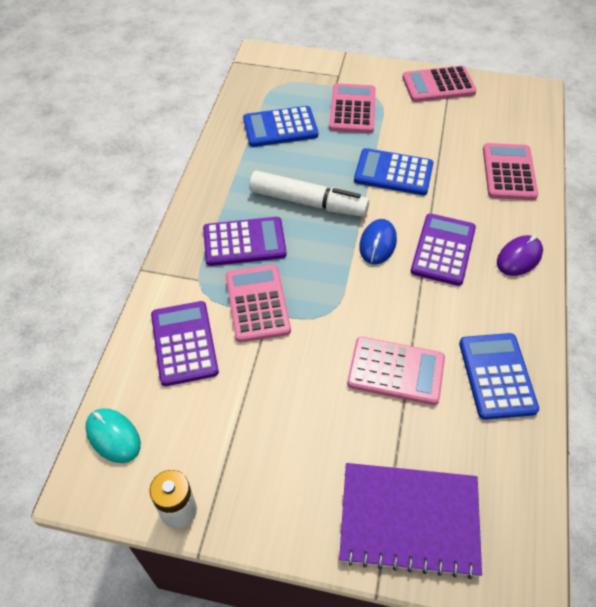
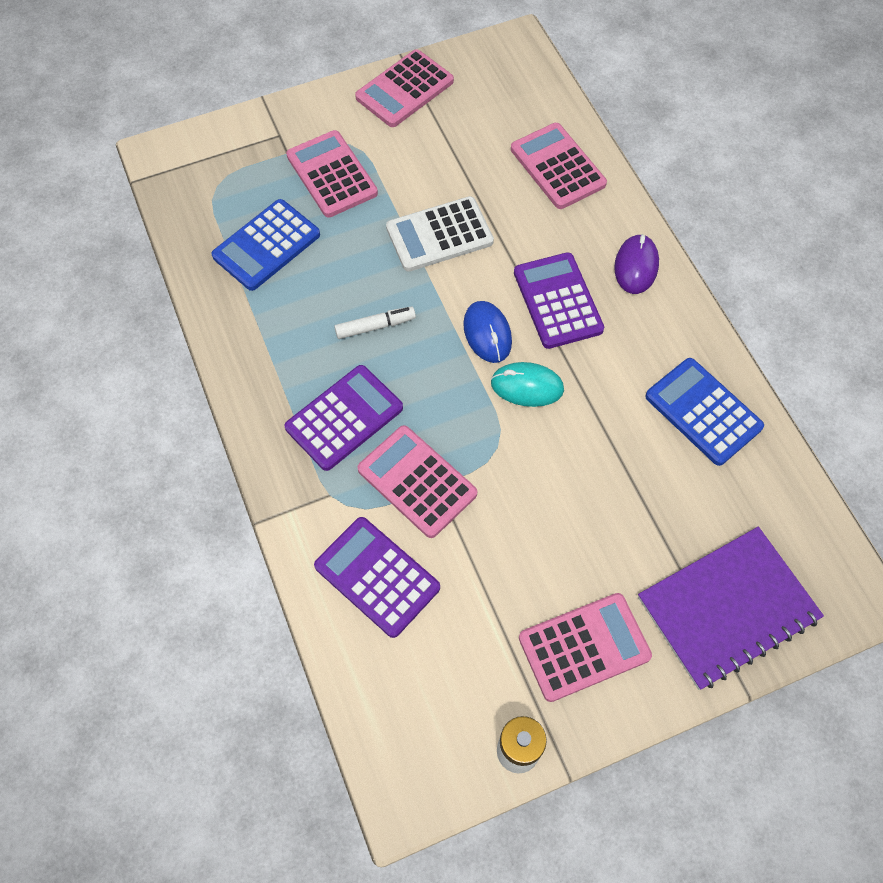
camera: 35 degrees left, 10 degrees up
turquoise mouse [85,408,141,463] -> turquoise mouse moved to [491,362,564,407]
white marker [249,171,369,217] -> white marker [334,307,416,339], size x0.52
pink calculator [347,337,445,405] -> pink calculator moved to [519,593,652,702]
blue calculator [354,148,433,195] -> white calculator [386,196,494,272]

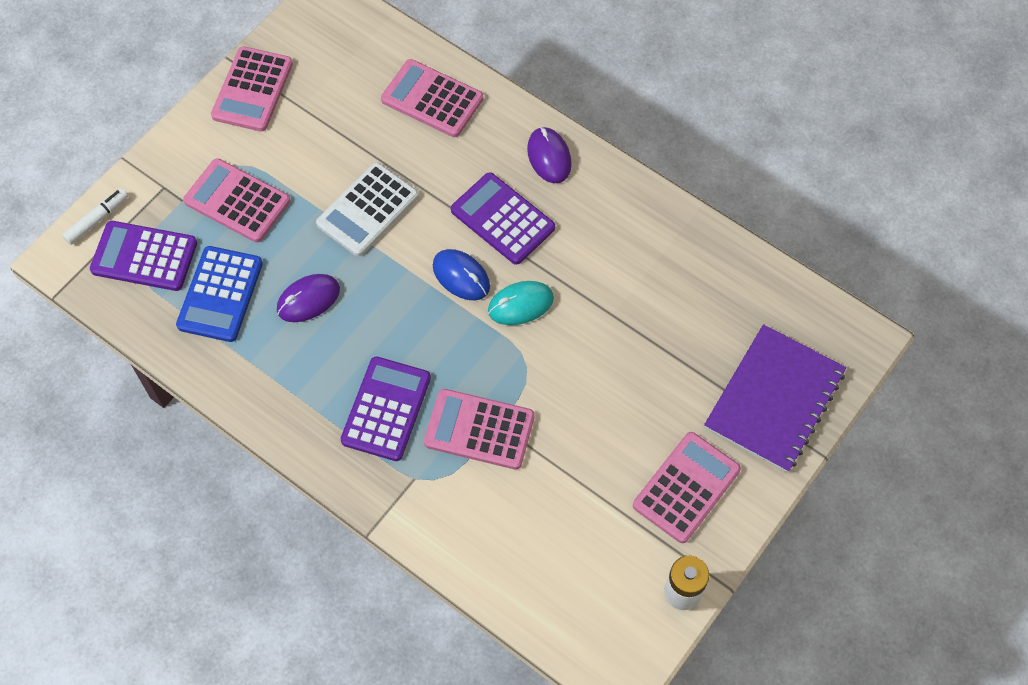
camera: 30 degrees left, 0 degrees up
purple calculator [314,517,440,638] -> purple calculator moved to [90,221,197,291]
white marker [334,307,416,339] -> white marker moved to [62,188,128,245]
blue calculator [645,358,764,466] -> none
none -> purple mouse [277,274,340,322]

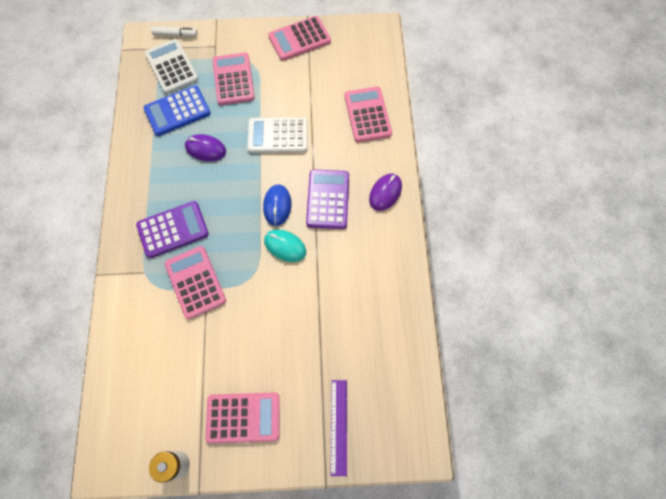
camera: 50 degrees right, 5 degrees up
purple calculator [90,221,197,291] -> white calculator [145,39,198,94]
purple notebook [704,324,846,473] -> purple ruler [331,380,347,476]

